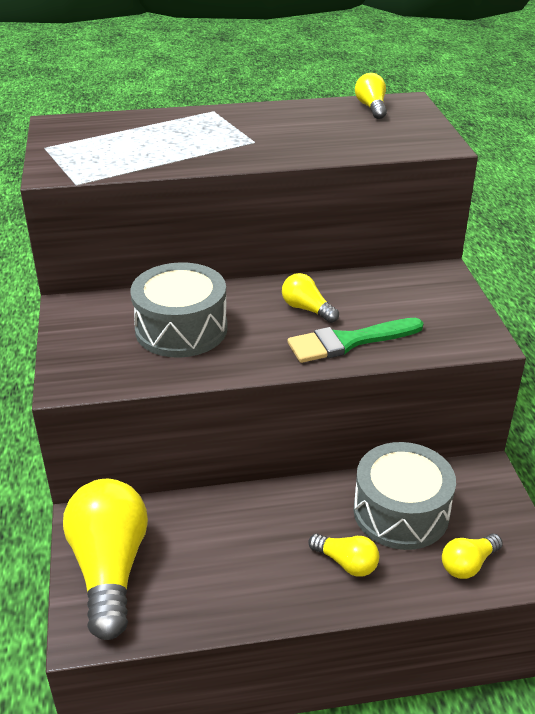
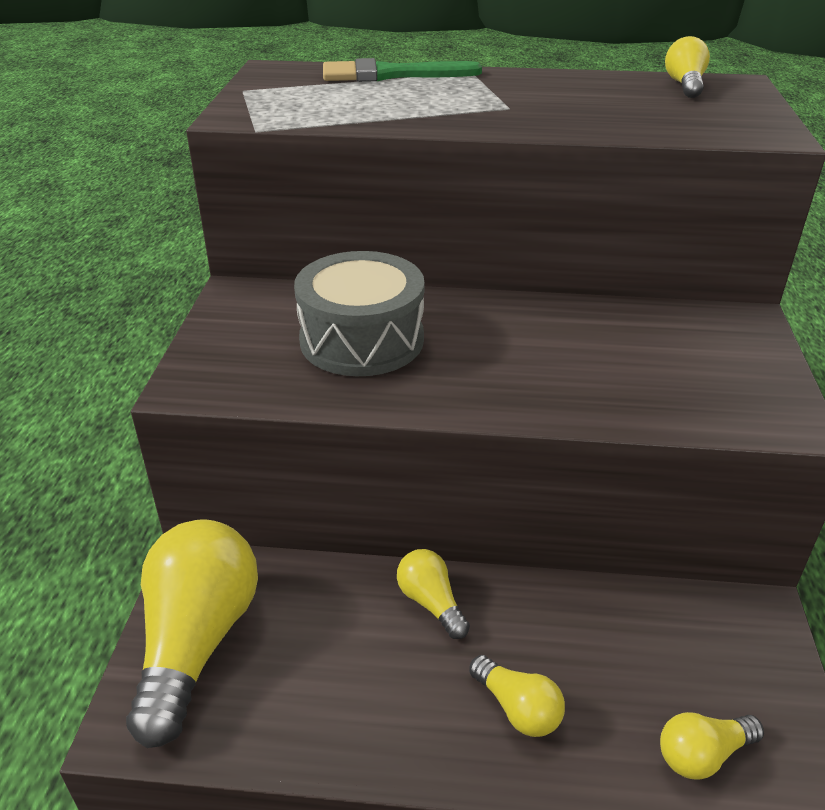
camera: 15 degrees right, 0 degrees up
yellow light bulb [282,273,339,323] -> yellow light bulb moved to [397,549,470,639]
green brush [288,318,424,363] -> green brush moved to [323,58,482,82]
grey drum [353,442,456,550] -> none

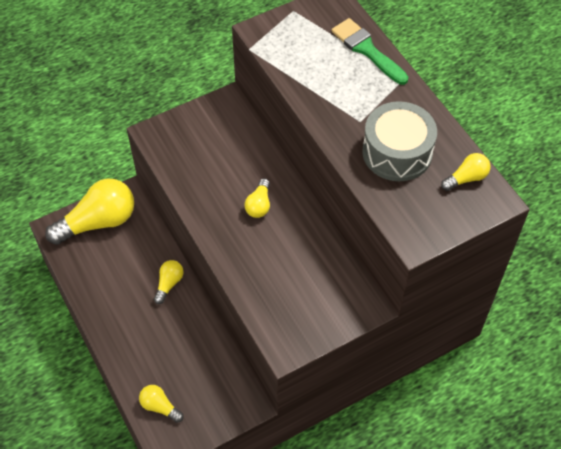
camera: 55 degrees right, 20 degrees up
grey drum [294,251,425,376] -> grey drum moved to [362,101,437,181]
yellow light bulb [469,655,565,737] -> yellow light bulb moved to [244,179,270,218]

